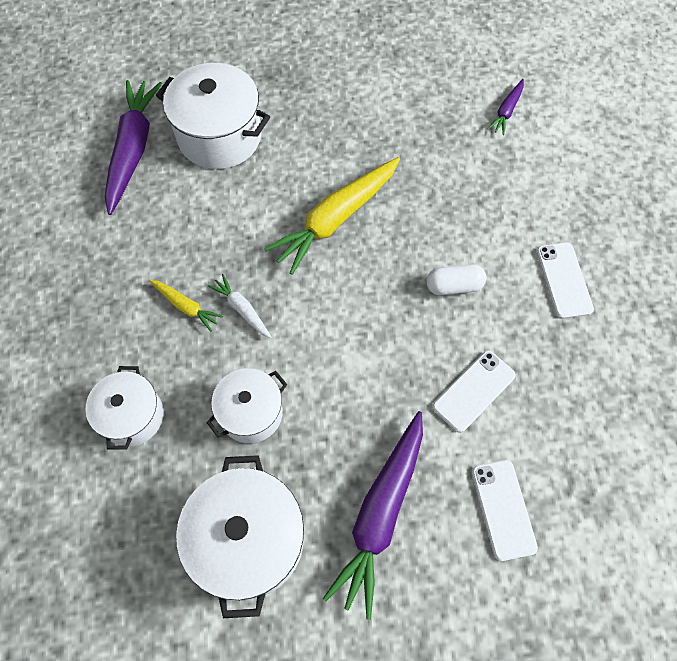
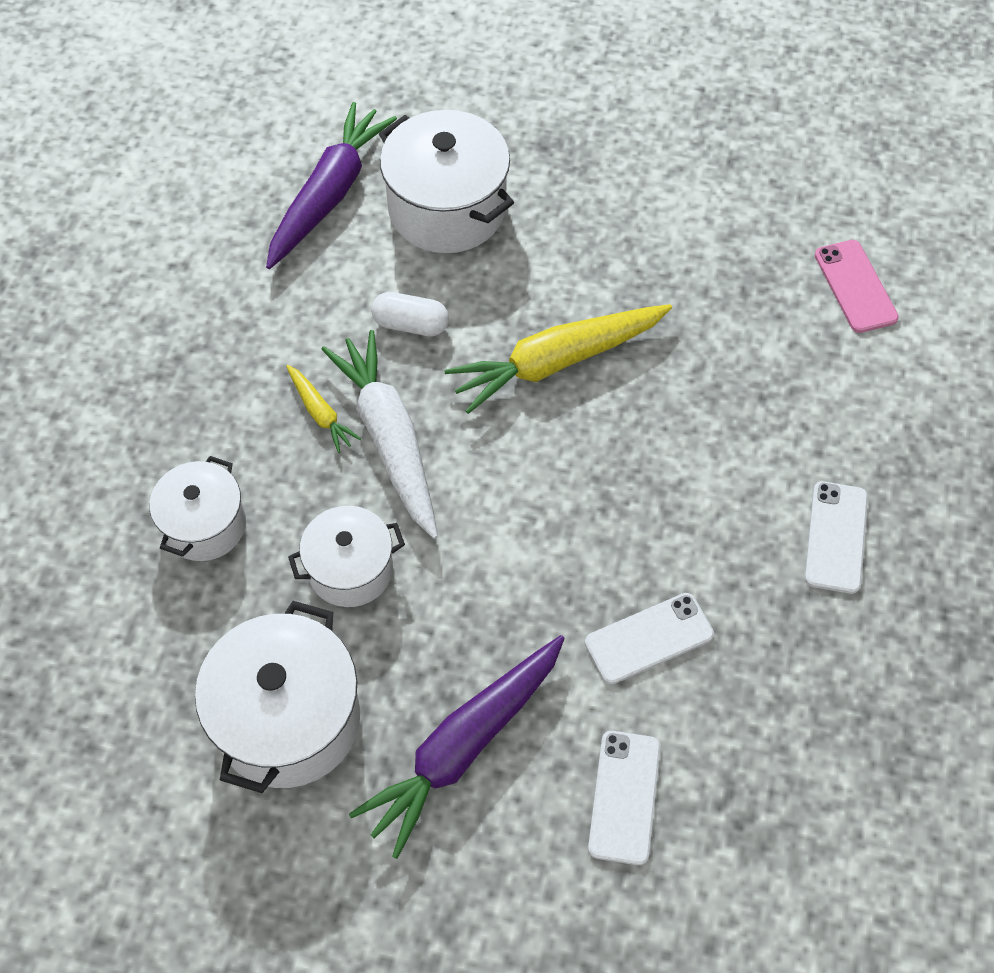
camera: 20 degrees right, 5 degrees down
white carrot [208,274,272,338] -> white carrot [321,330,438,539], size x2.08
white capsule [426,264,486,295] -> white capsule moved to [371,292,449,336]
purple carrot [487,79,524,135] -> pink phone [815,240,899,333]

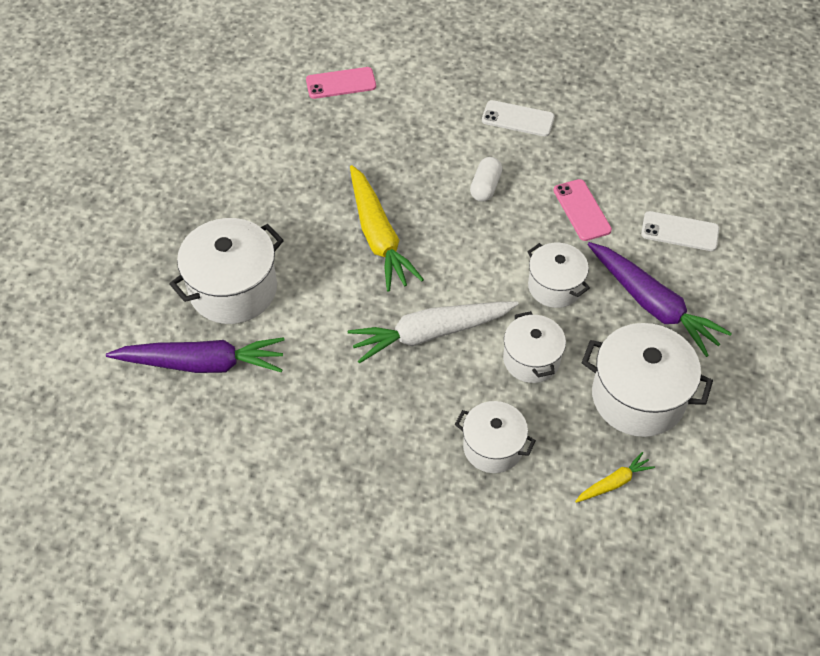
camera: 85 degrees left, 5 degrees down
purple carrot [266,102,397,269] -> purple carrot turned 150 degrees clockwise [106,337,284,373]
yellow carrot [286,365,361,453] -> yellow carrot moved to [575,452,655,503]
white capsule [371,292,449,336] -> white capsule moved to [470,157,502,202]
white phone [585,593,714,684] -> pink phone [553,179,612,241]
none -> white pot [527,243,590,308]

